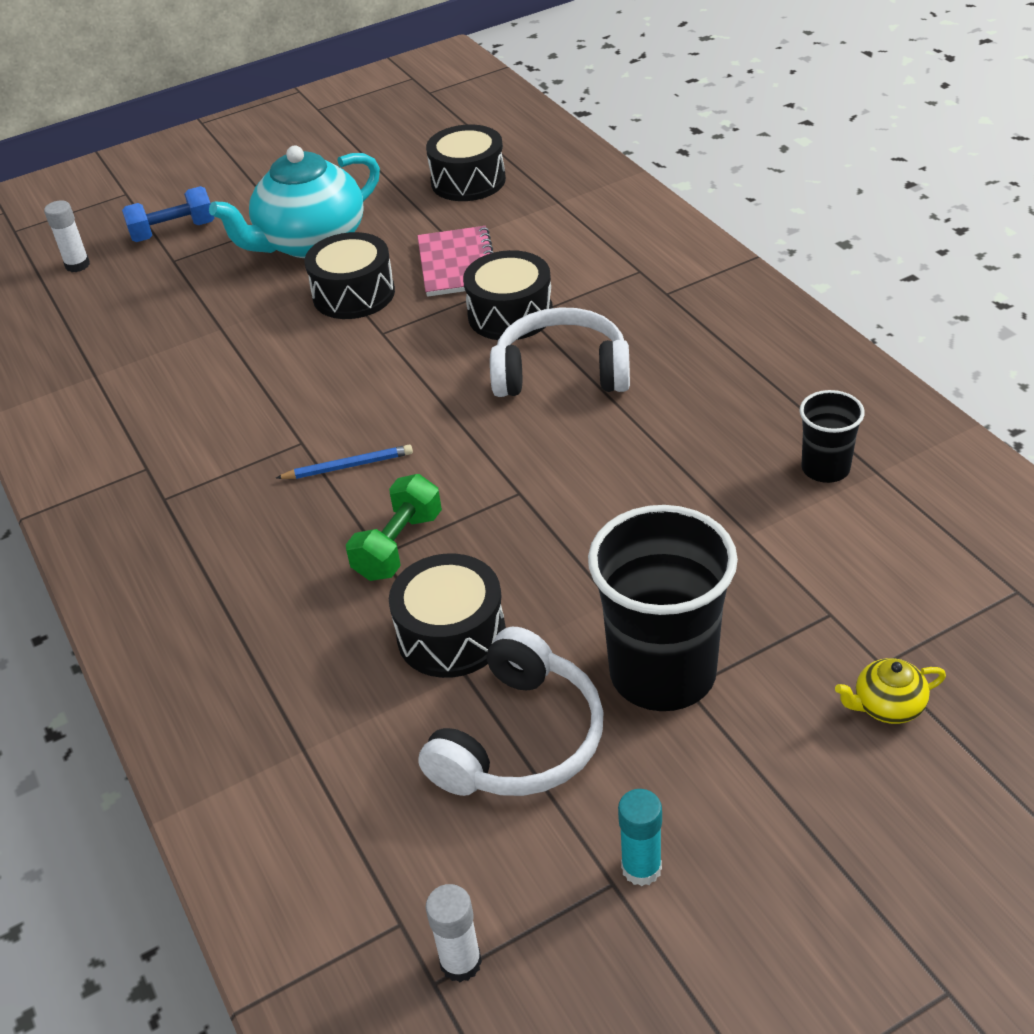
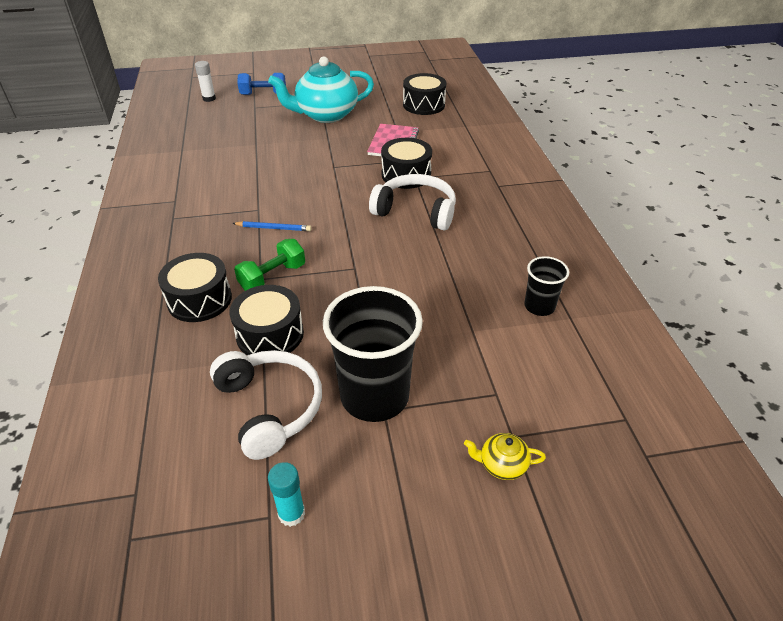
camera: 15 degrees right, 0 degrees up
black drum [305,232,395,319] -> black drum moved to [158,253,232,322]
white headphones [418,627,604,796] -> white headphones turned 75 degrees counterclockwise [210,350,322,460]
white glue stick [426,884,482,982] -> none

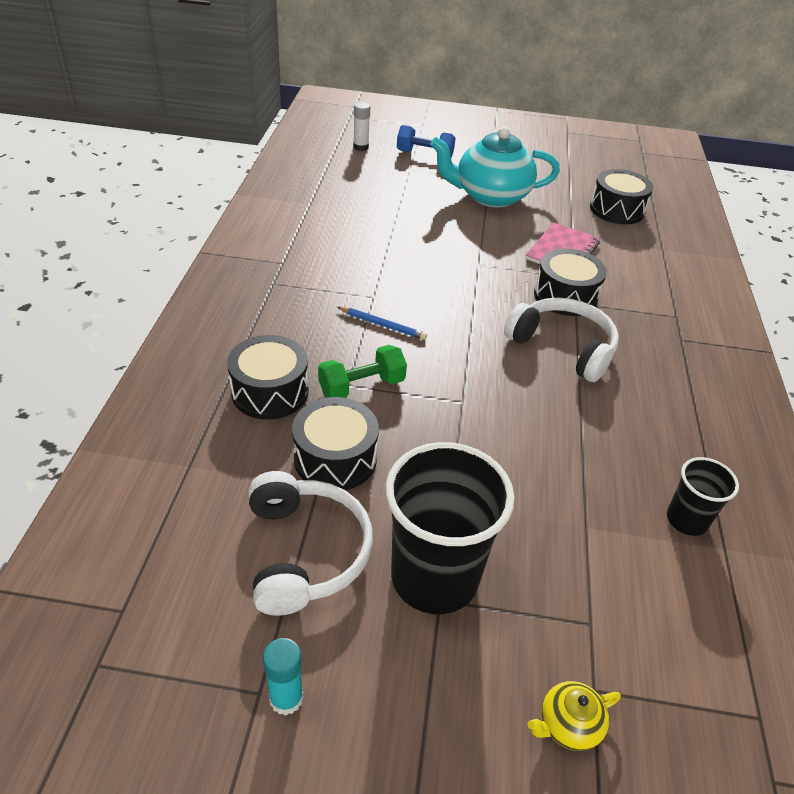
camera: 15 degrees right, 0 degrees up
yellow teapot [464,433,546,480] -> yellow teapot turned 45 degrees counterclockwise [528,681,621,751]

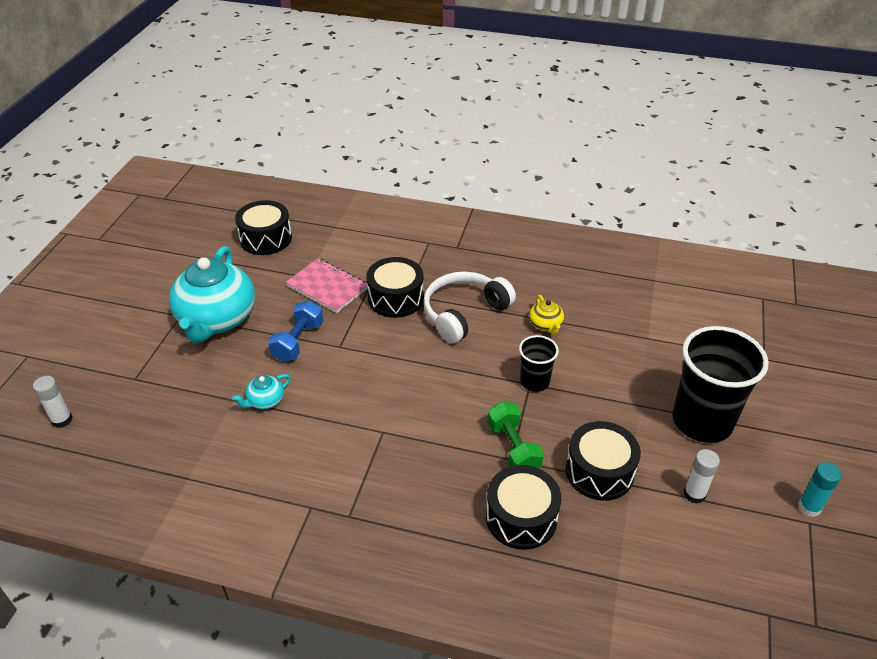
camera: 80 degrees left, 0 degrees up
white headphones [248,471,373,616] -> white glue stick [684,449,720,504]
blue pencil [337,307,427,340] -> none
blue dumbbell [397,125,456,158] -> blue dumbbell moved to [268,301,323,362]
yellow teapot [528,681,621,751] -> yellow teapot moved to [529,295,564,334]
black cup [667,457,739,536] -> black cup moved to [519,335,559,392]
none -> turquoise teapot [232,374,291,410]

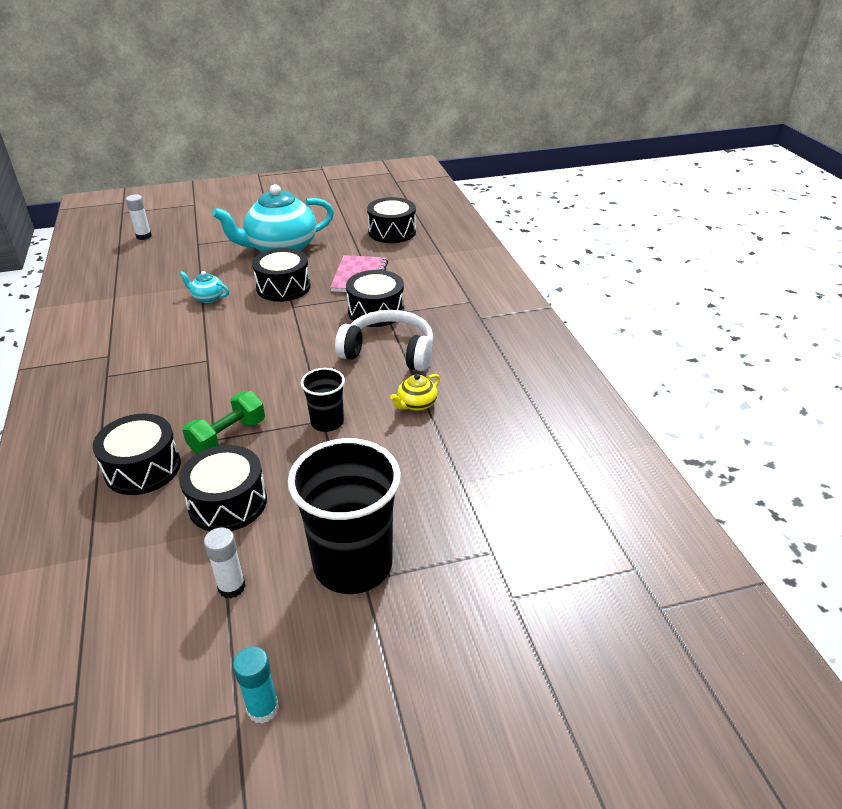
camera: 60 degrees right, 5 degrees down
blue dumbbell [268,301,323,362] -> black drum [252,248,311,302]

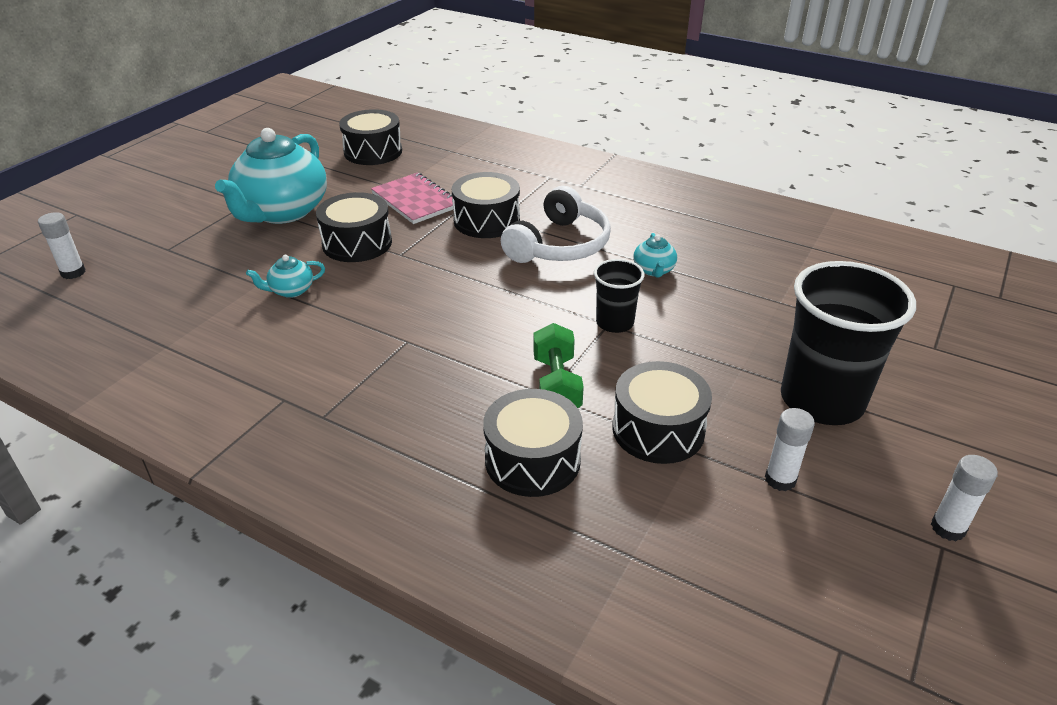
camera: 45 degrees left, 0 degrees up
turquoise glue stick [233,646,279,724] -> white glue stick [931,455,998,541]
white headphones [335,310,433,371] -> white headphones turned 150 degrees clockwise [501,186,611,263]
yellow teapot [390,374,440,411] -> turquoise teapot [633,233,677,277]

